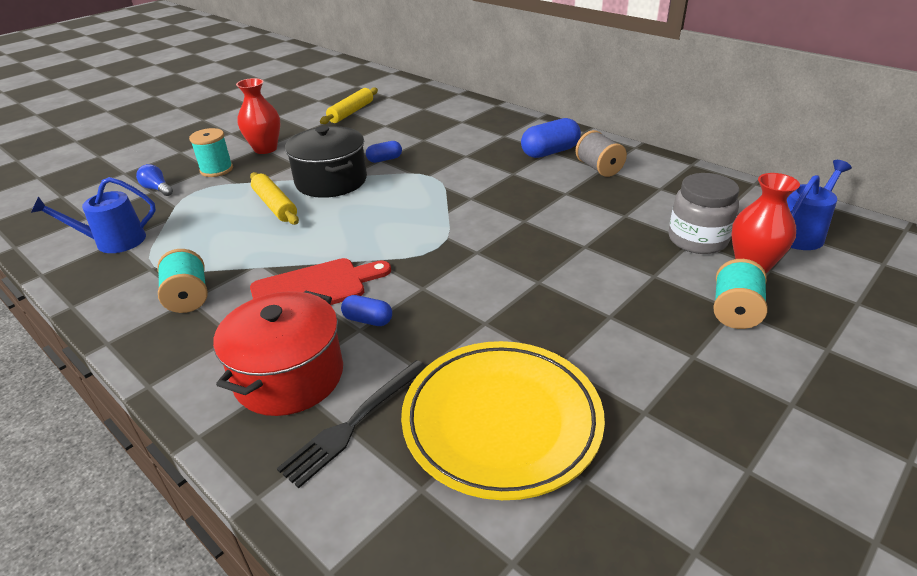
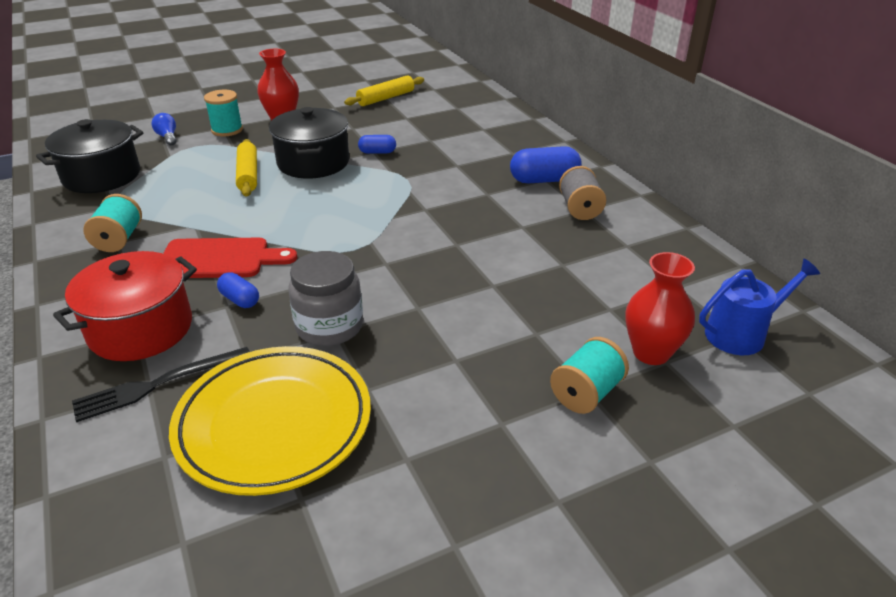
camera: 20 degrees right, 0 degrees up
blue watering can [31,177,156,253] -> black pot [36,119,143,193]
grey jar [668,173,739,254] -> grey jar moved to [288,251,363,346]

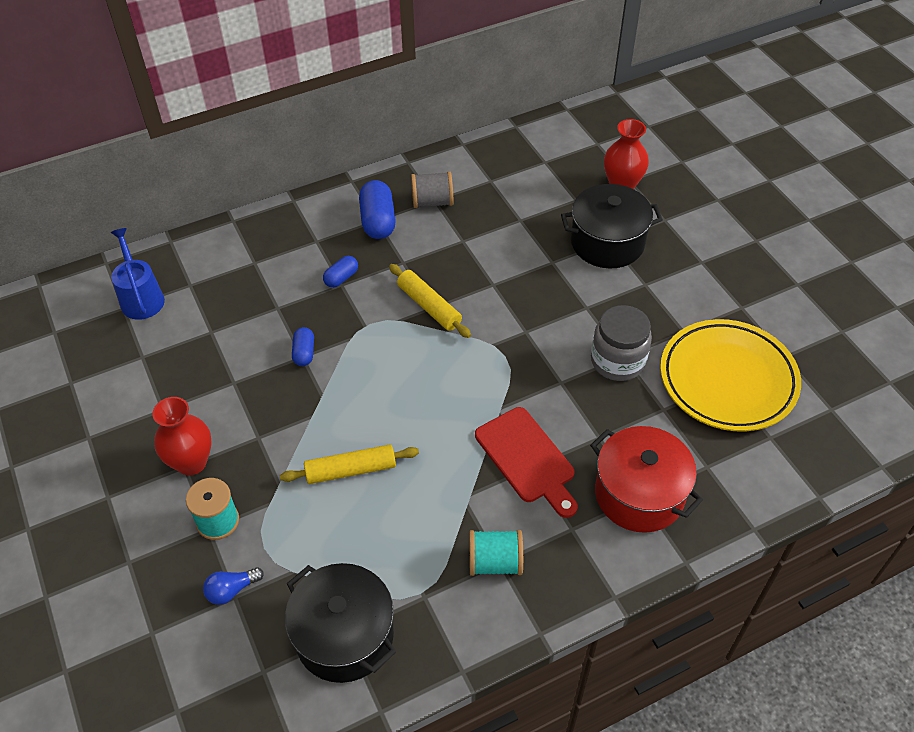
camera: 90 degrees left, 15 degrees up
black fork [72,347,250,422] -> none
red cutting board [163,237,297,278] -> red cutting board turned 150 degrees clockwise [475,407,578,518]
blue capsule [217,272,259,308] -> blue capsule moved to [323,256,358,288]
black pot [269,107,349,179] -> black pot moved to [561,184,663,268]
yellow rolling pin [344,75,424,106] -> yellow rolling pin moved to [389,264,471,338]
turquoise spool [550,337,629,414] -> none
blue watering can [699,259,820,355] -> blue watering can moved to [110,228,165,320]

